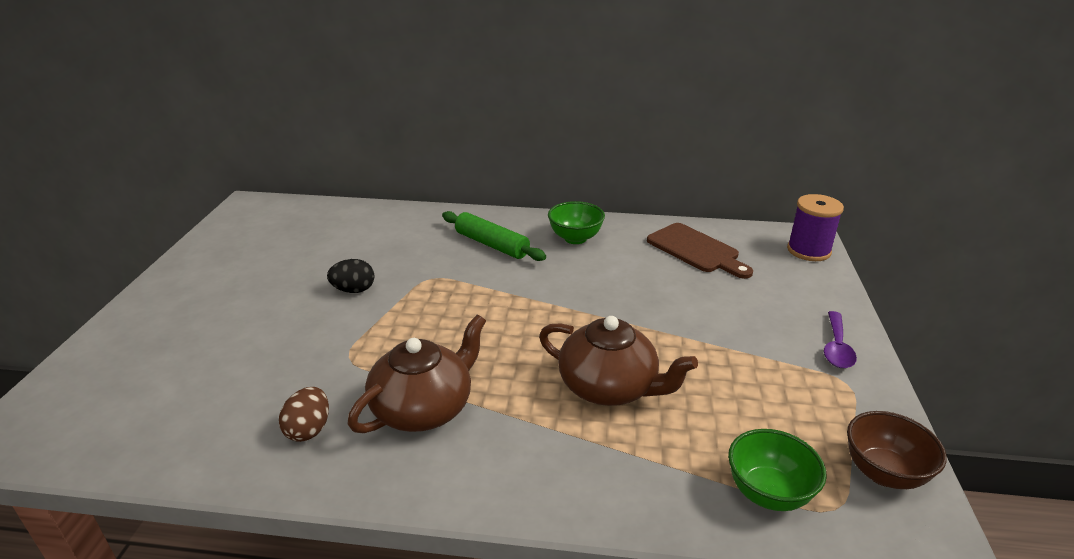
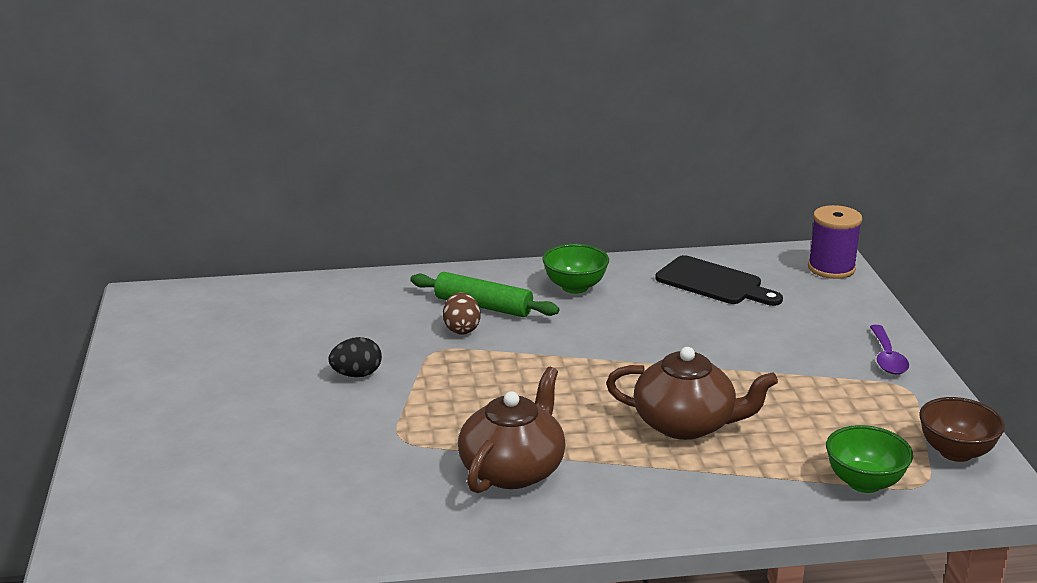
camera: 15 degrees left, 5 degrees down
brown egg [279,387,329,442] -> brown egg moved to [443,292,481,335]
brown cutting board [647,223,753,279] -> black cutting board [655,255,783,306]

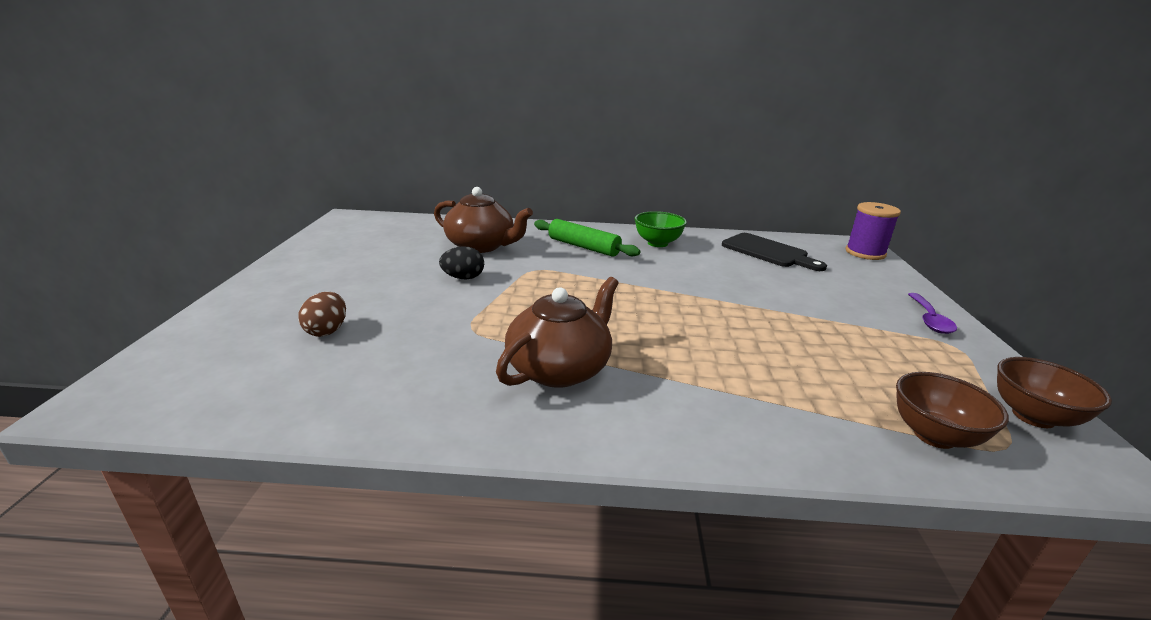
camera: 10 degrees right, 0 degrees up
brown egg [443,292,481,335] -> brown egg moved to [299,292,346,337]
brown teapot [606,347,778,440] -> brown teapot moved to [434,187,533,253]
green bowl [826,425,913,493] -> brown bowl [896,372,1009,449]

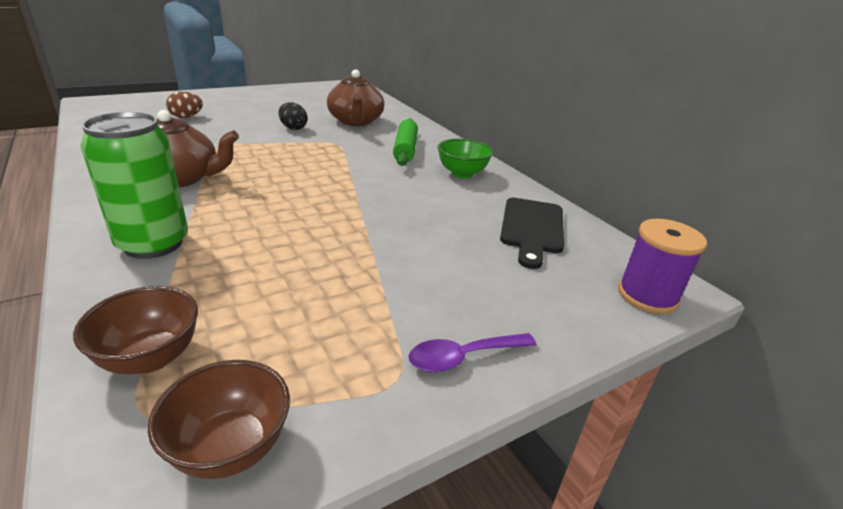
camera: 55 degrees right, 5 degrees up
none -> green can [80,112,188,259]

